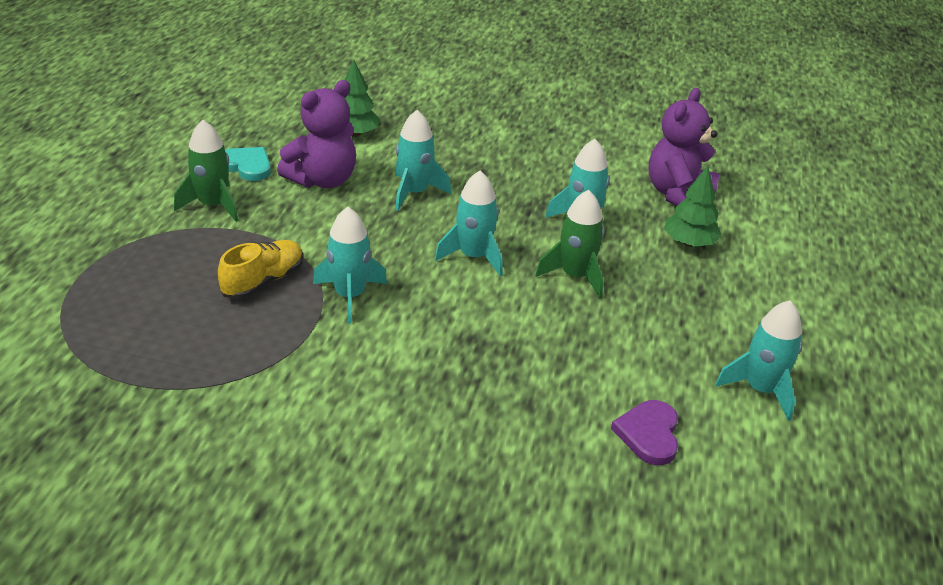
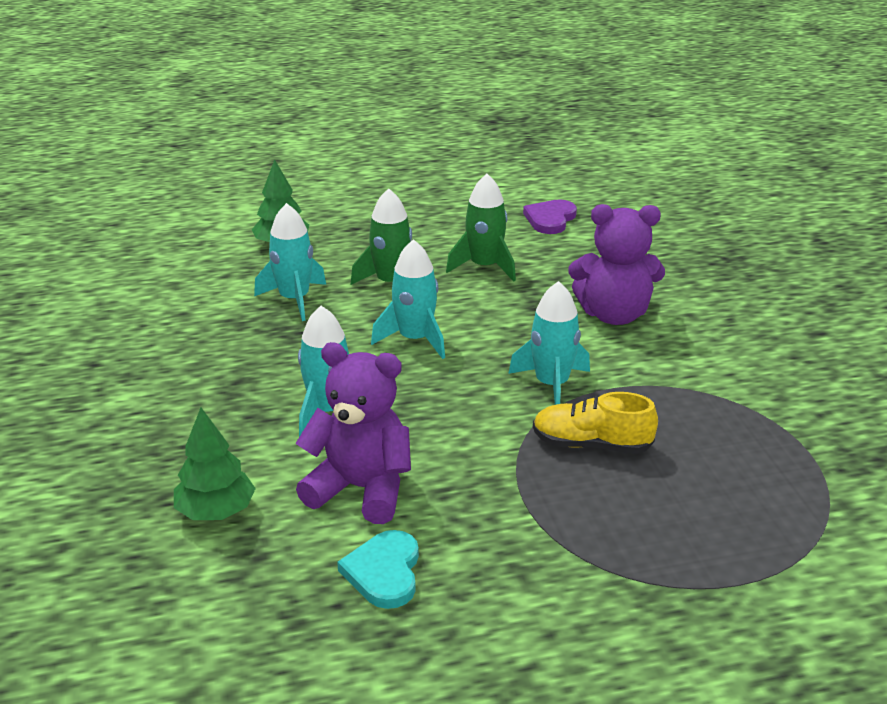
camera: 115 degrees left, 5 degrees down
green rocket [174,120,238,222] -> green rocket moved to [446,174,516,282]
purple heart [611,400,678,465] -> purple heart turned 135 degrees clockwise [523,199,577,234]
purple teddy bear [648,88,719,206] -> purple teddy bear moved to [568,204,665,325]
turquoise rocket [715,300,802,421] -> none

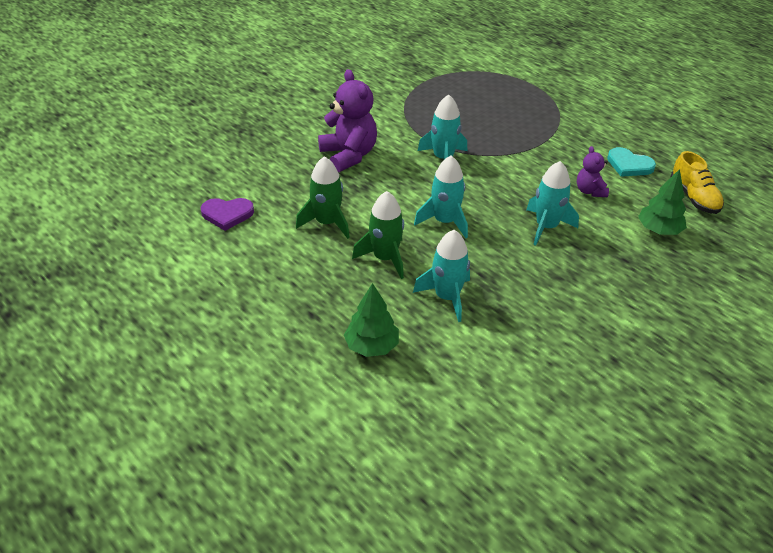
camera: 120 degrees left, 10 degrees up
purple teddy bear [296,342,411,524] -> purple teddy bear [577,146,609,197], size x0.54
turquoise heart [337,530,419,609] -> turquoise heart turned 60 degrees clockwise [607,147,656,177]
yellow shoe [533,392,658,454] -> yellow shoe moved to [671,151,724,214]

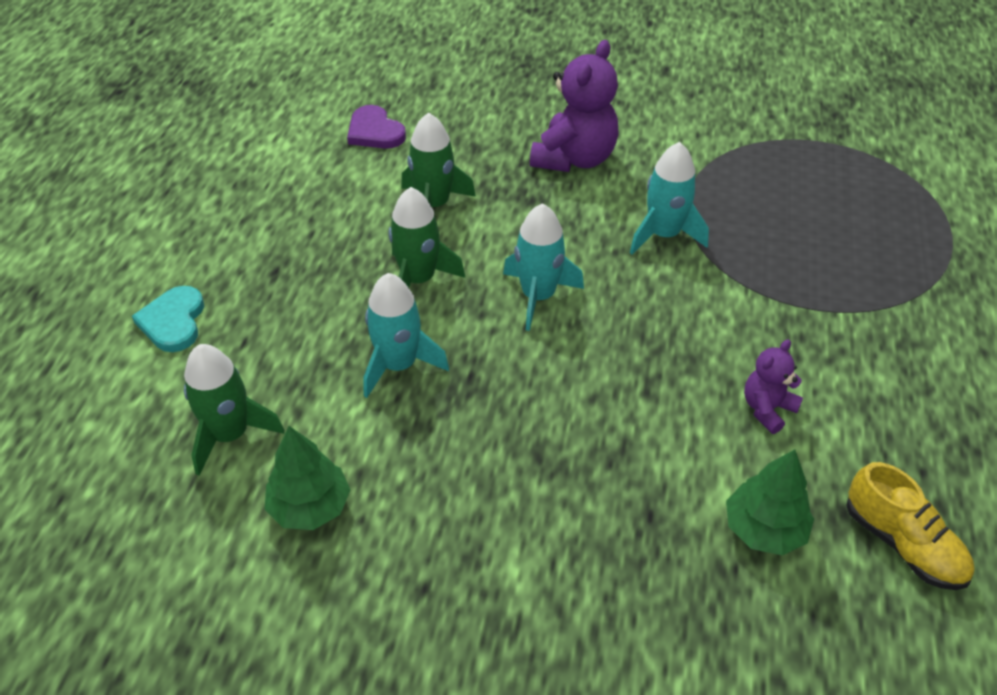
camera: 55 degrees right, 5 degrees up
green tree [344,283,399,357] -> green tree moved to [264,426,350,530]
turquoise rocket [526,161,579,246] -> none
turquoise heart [607,147,656,177] -> turquoise heart moved to [132,286,204,352]
yellow shoe [671,151,724,214] -> yellow shoe turned 75 degrees counterclockwise [846,462,975,590]
none -> green rocket [184,344,285,476]

